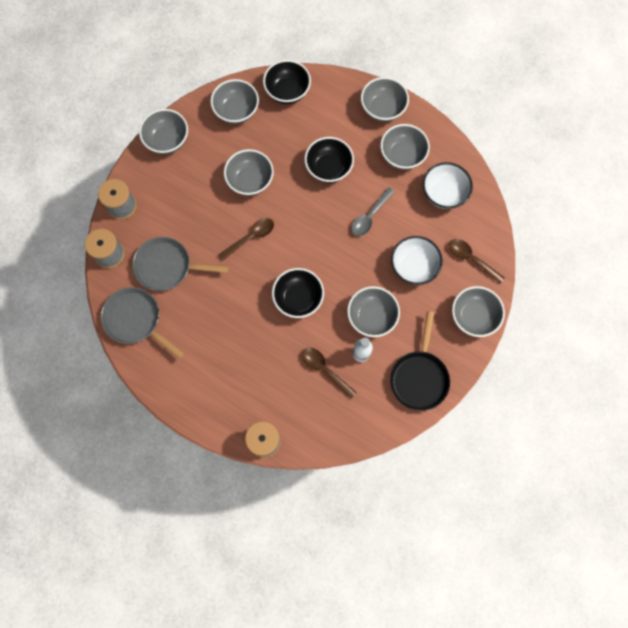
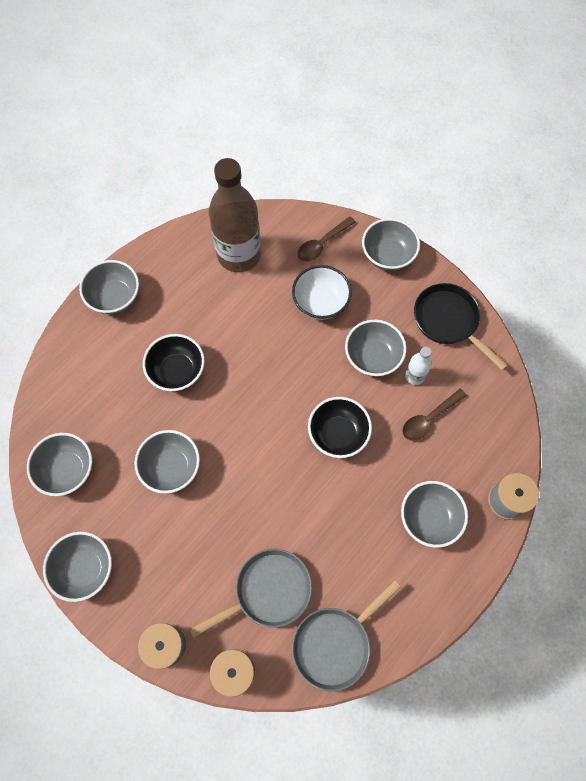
camera: 80 degrees left, 5 degrees down
grey pan [132,237,229,291] -> grey pan turned 135 degrees counterclockwise [190,549,312,638]
brown spoon [218,218,274,261] -> none
black bowl [263,60,311,104] -> none
grey spoon [351,187,395,236] -> none
grey bowl [380,124,430,170] -> grey bowl moved to [401,481,468,548]
black pan [390,311,450,411] -> black pan turned 150 degrees counterclockwise [414,283,508,370]
white bowl [423,162,473,209] -> brown bottle [209,158,261,272]

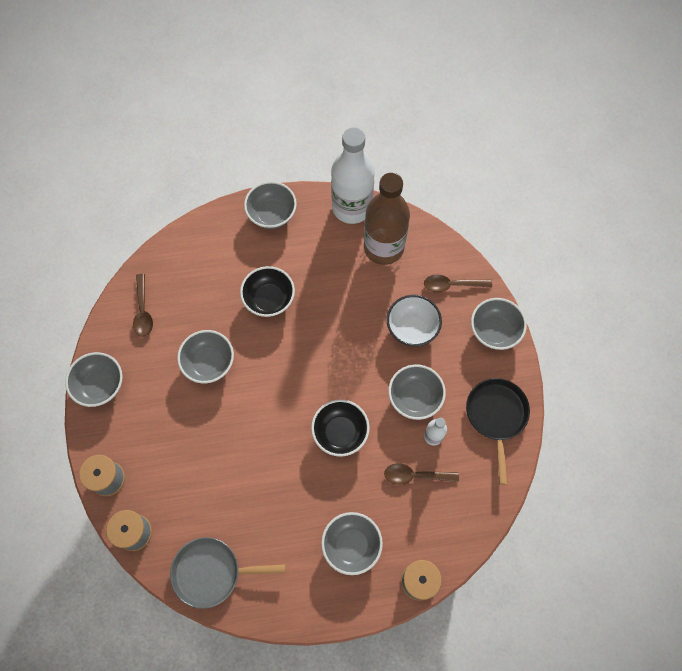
camera: 40 degrees right, 0 degrees up
grey bowl [27,433,92,496] -> brown spoon [133,274,153,337]
grey pan [190,549,312,638] -> none
none -> white bottle [331,127,375,224]

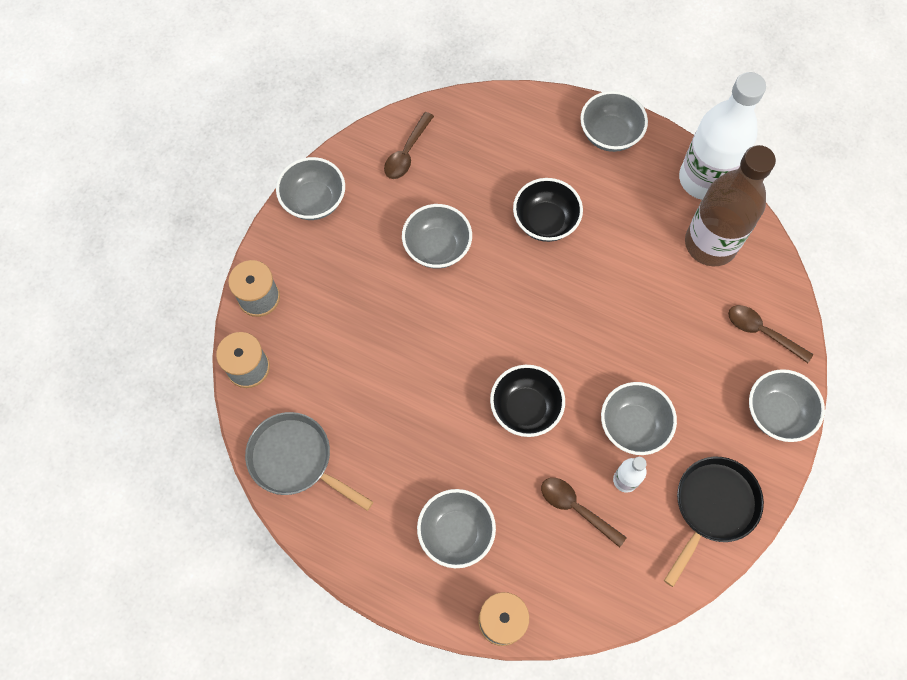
camera: 35 degrees right, 0 degrees up
white bowl [387,295,442,347] -> none

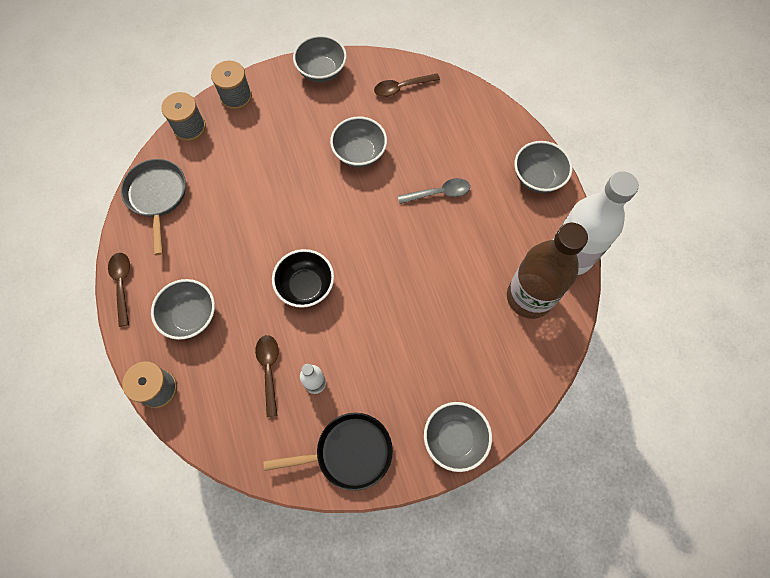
camera: 45 degrees right, 0 degrees up
black bowl [513,178,583,242] -> grey spoon [398,178,470,204]
grey bowl [601,382,677,455] -> none
brown spoon [728,305,813,363] -> brown spoon moved to [108,253,130,327]

